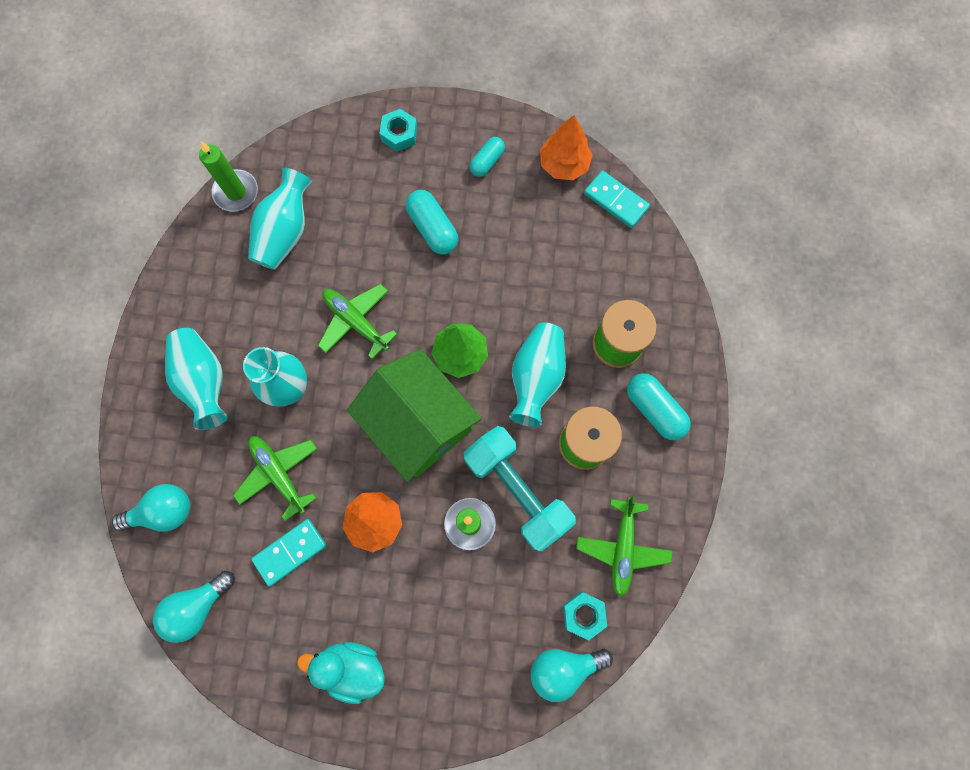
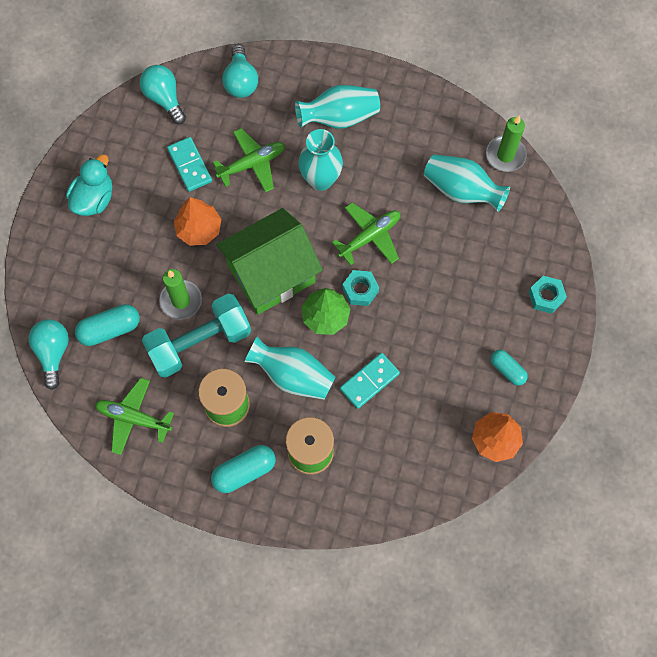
camera: 100 degrees right, 5 degrees down
turquoise capsule [406,190,458,255] -> turquoise capsule moved to [75,304,140,346]
turquoise nut [563,591,607,641] -> turquoise nut moved to [342,270,379,306]
turquoise domino [584,170,650,228] -> turquoise domino moved to [340,353,400,409]

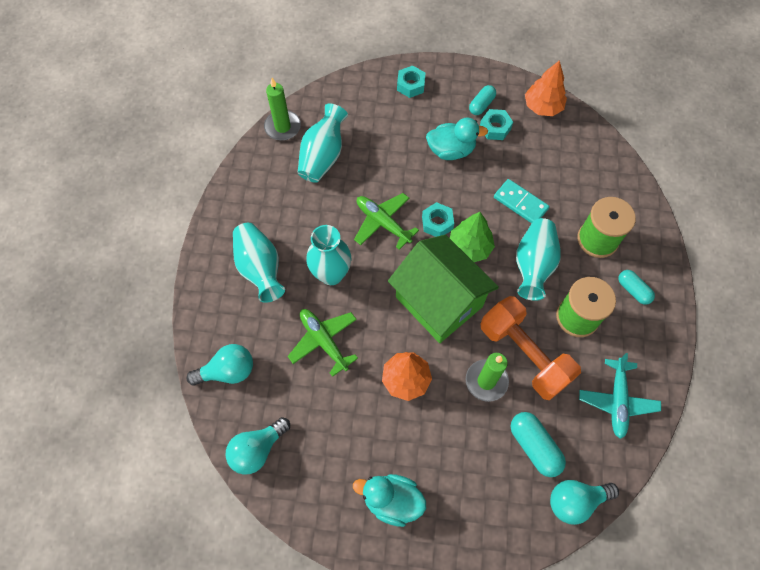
camera: 100 degrees left, 5 degrees down
green plane [95,378,174,455] -> turquoise plane [579,353,661,439]
turquoise dumbbell [142,294,251,378] -> orange dumbbell [480,296,581,401]
turquoise domino [167,137,212,192] -> none
turquoise capsule [211,445,276,493] -> turquoise capsule [618,270,655,305], size x0.65
none -> turquoise duck [426,118,488,160]
none -> turquoise nut [480,109,513,140]

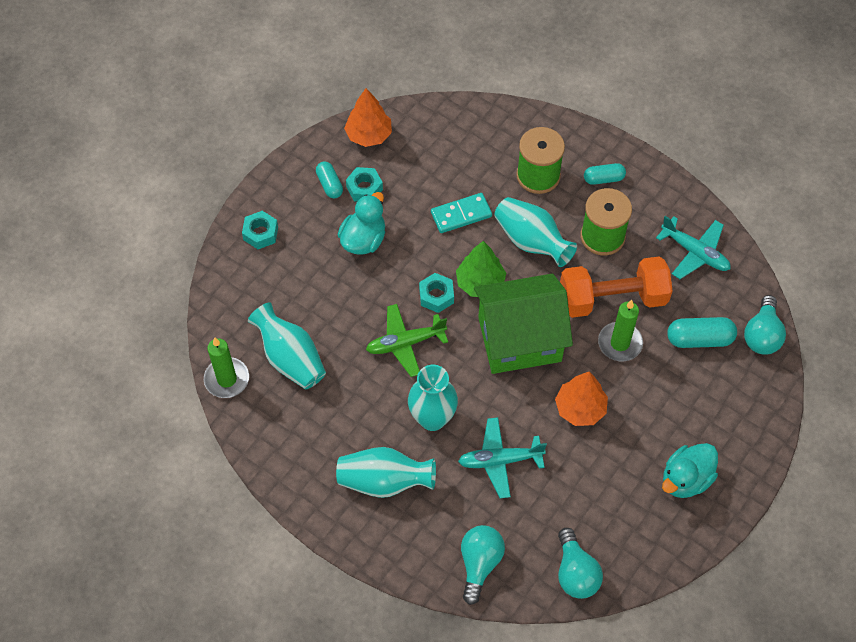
camera: 60 degrees left, 5 degrees down
green plane [288,309,358,377] -> turquoise plane [458,417,547,498]

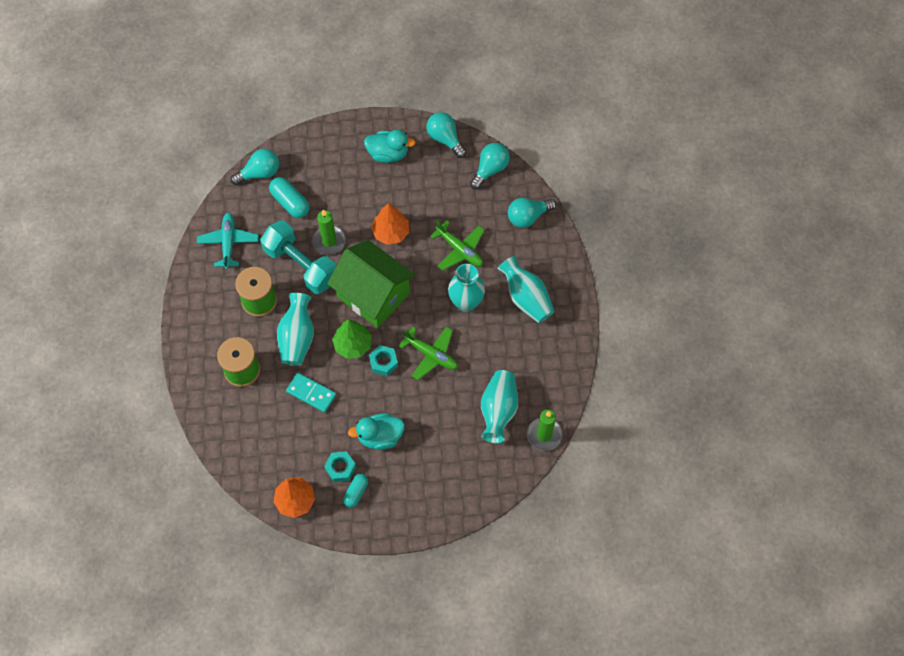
camera: 130 degrees left, 5 degrees up
turquoise nut [242,211,278,249] -> none
turquoise plane [458,417,547,498] -> green plane [430,220,484,271]
orange dumbbell [560,257,673,318] -> turquoise dumbbell [260,220,336,294]
turquoise capsule [584,163,626,185] -> none
none -> turquoise light bulb [426,112,466,158]

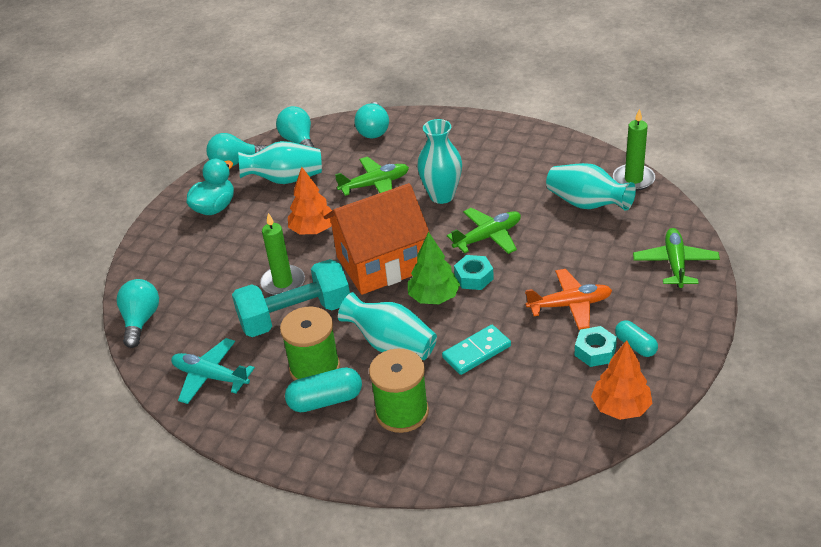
camera: 60 degrees left, 25 degrees down
turquoise capsule [269,177,310,218] -> turquoise capsule moved to [285,367,362,412]
green house [327,240,415,328] -> orange house [324,183,430,295]
turquoise duck [348,413,405,450] -> orange plane [525,269,612,330]
turquoise vase [497,256,555,323] -> turquoise vase moved to [238,141,322,184]
none -> green plane [633,228,720,288]

